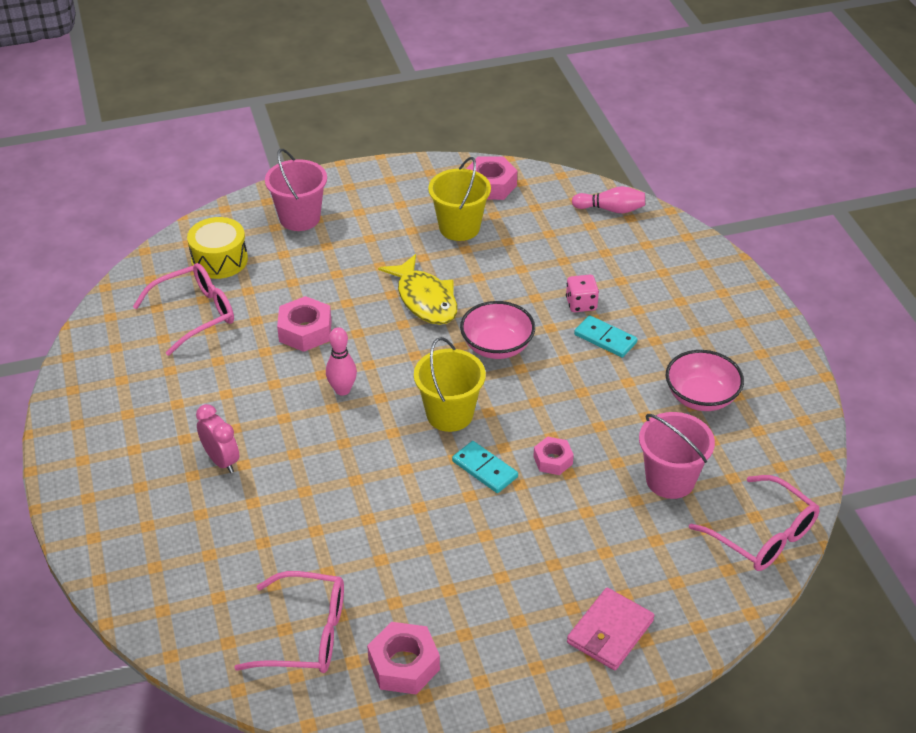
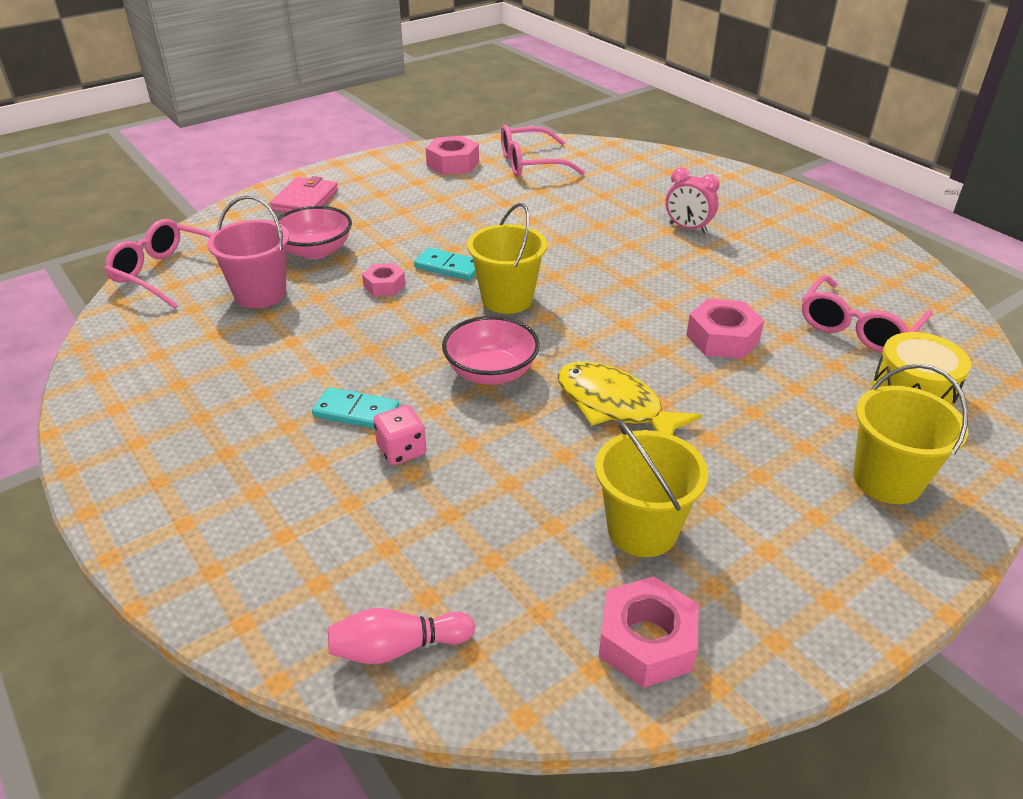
camera: 160 degrees right, 5 degrees down
pink bucket [265,149,327,231] -> yellow bucket [853,364,968,504]
pink bowling pin [326,327,357,396] -> none
pink bowl [665,350,744,411] -> pink bowl moved to [274,206,352,259]

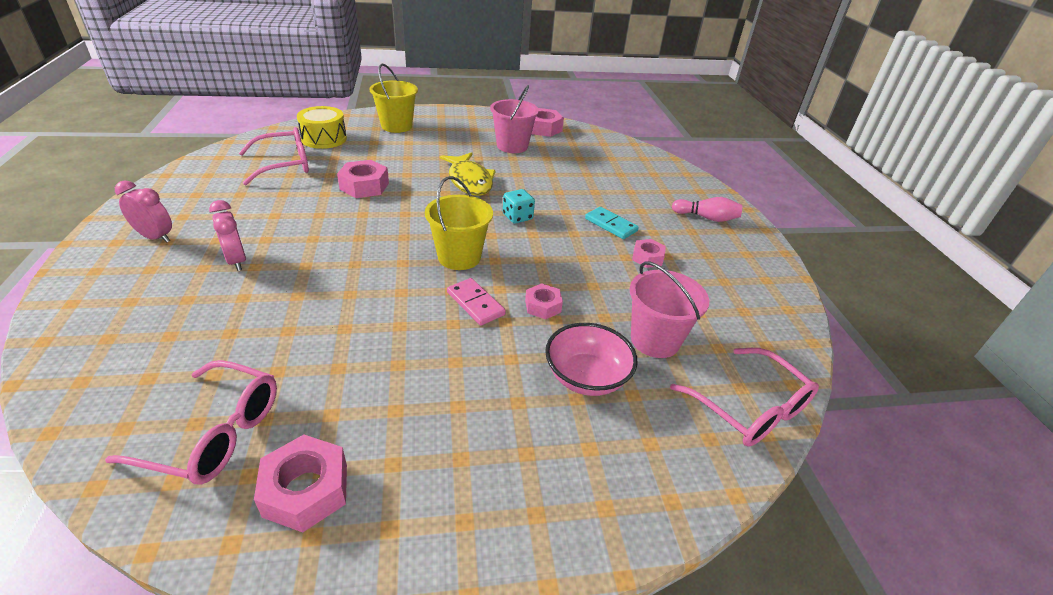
camera: 155 degrees left, 0 degrees up
pink wallet [269,176,338,213] -> none
pink bowling pin [328,608,475,664] -> pink bowling pin moved to [672,197,742,222]
pink dice [374,405,427,465] -> none
turquoise domino [414,248,476,280] -> pink domino [447,278,506,326]
pink bowl [442,316,540,385] -> turquoise dice [503,189,535,224]
yellow bucket [595,419,708,557] -> pink bucket [490,85,539,153]
none -> pink clock [115,181,172,243]
none -> pink nut [632,239,666,268]

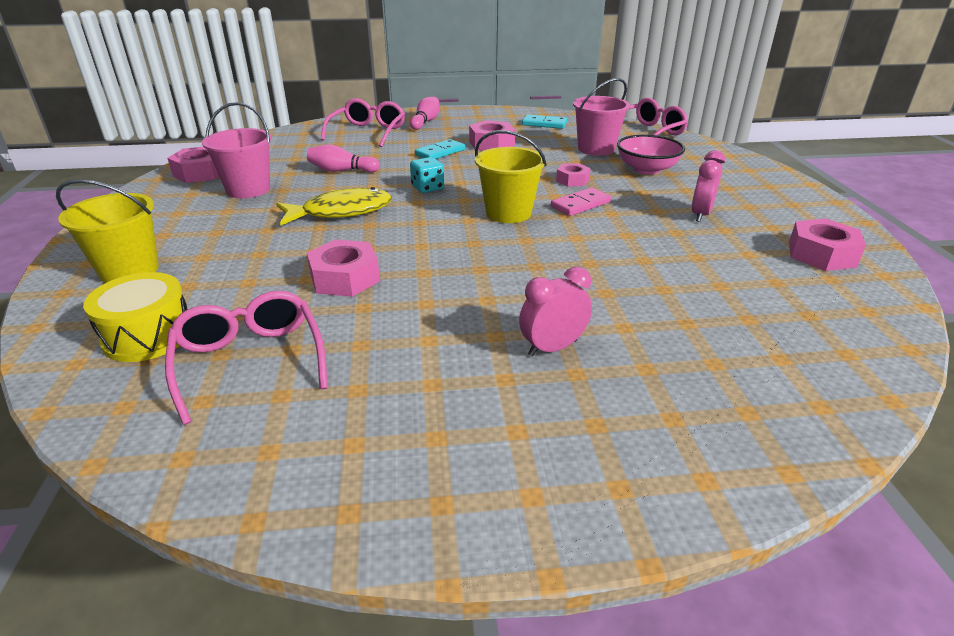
camera: 85 degrees left, 5 degrees down
pink glasses [105,360,277,485] -> pink glasses moved to [321,98,405,147]
pink clock [115,181,172,243] -> pink clock moved to [691,150,725,222]
pink nut [632,239,666,268] -> pink nut [469,120,515,151], size x1.59
none -> pink bowling pin [307,144,380,173]
none -> turquoise domino [522,114,567,129]

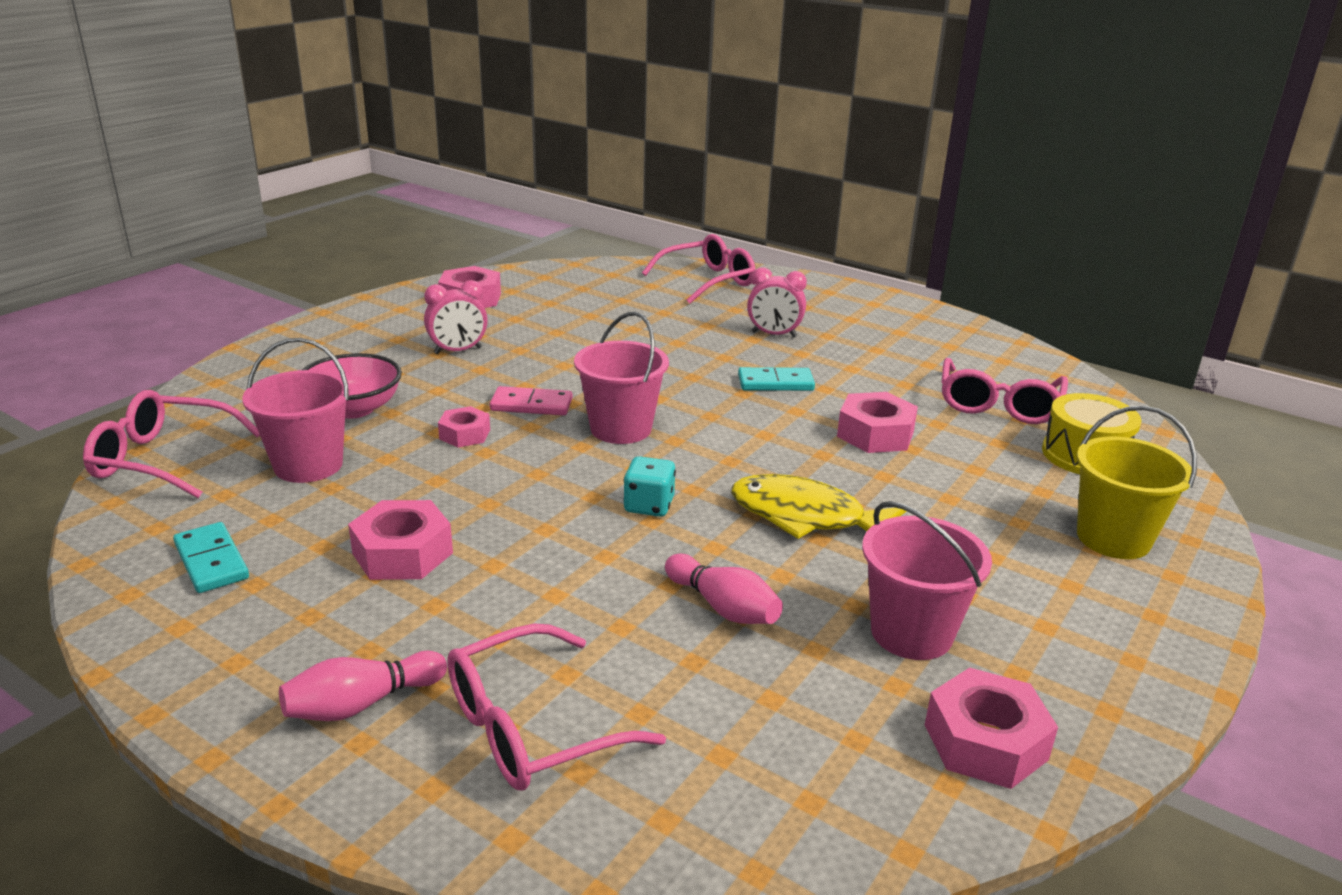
camera: 140 degrees left, 5 degrees down
turquoise domino [415,139,465,159] -> turquoise domino moved to [738,367,815,391]
yellow bucket [475,130,547,223] -> pink bucket [574,312,669,444]
none -> pink glasses [642,234,755,304]

